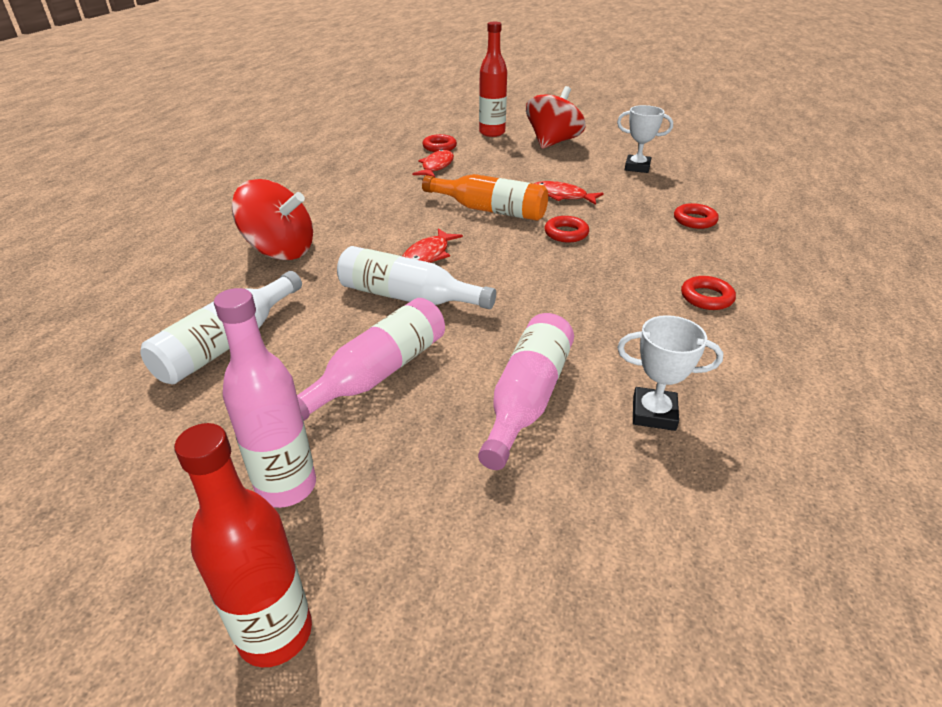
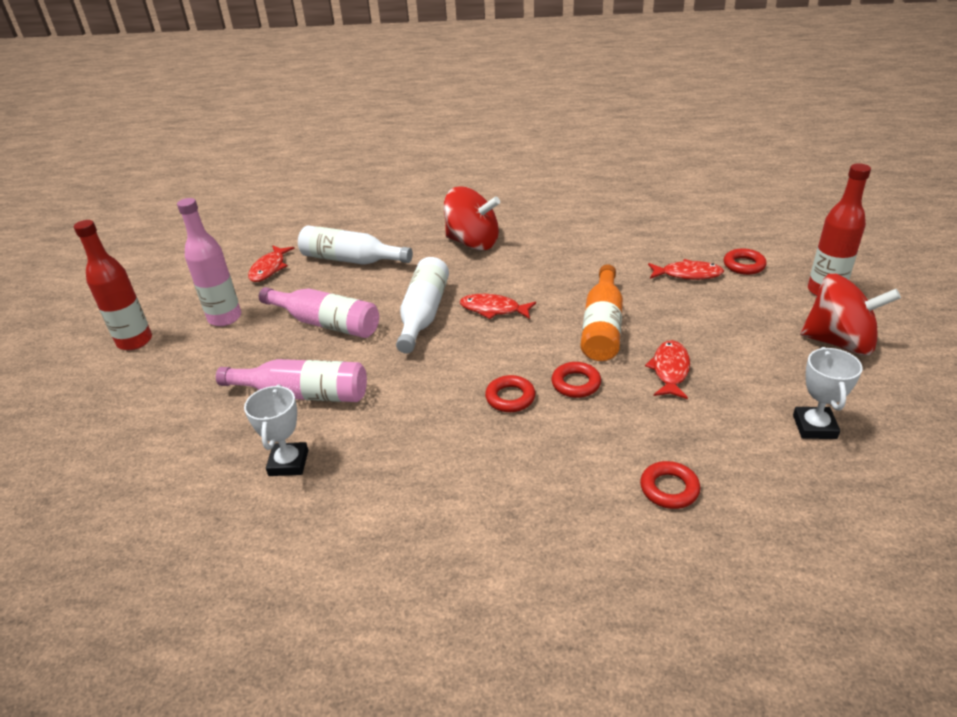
camera: 80 degrees right, 0 degrees up
red spinning top [232,179,313,260] -> red spinning top turned 75 degrees counterclockwise [444,186,500,250]
red ring [681,276,736,310] -> red ring moved to [485,375,535,412]
none -> red fish [248,245,295,282]

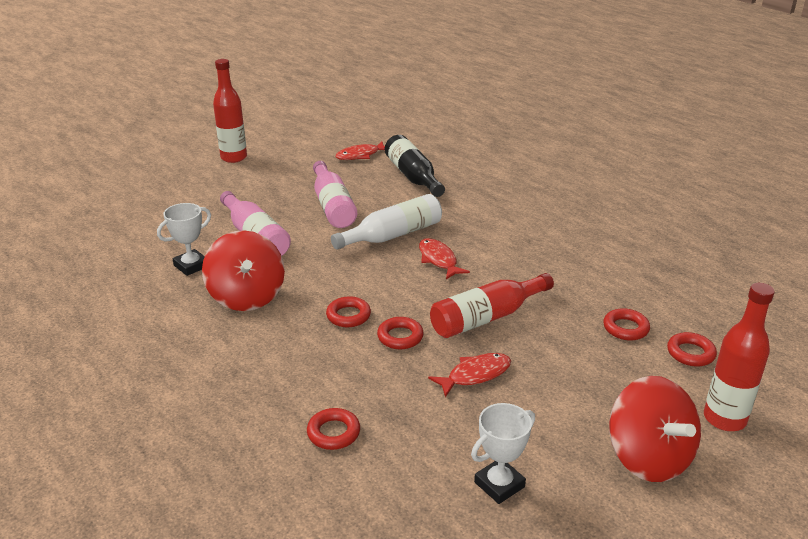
camera: 45 degrees right, 5 degrees down
pink bottle [177,198,241,326] -> none
white bottle [298,226,413,265] -> black bottle [385,135,445,197]
red spinning top [444,186,500,250] -> red spinning top moved to [202,230,285,311]
orange bottle [581,264,623,361] -> red bottle [430,273,554,338]
red fish [648,259,724,280] -> red ring [603,308,650,340]

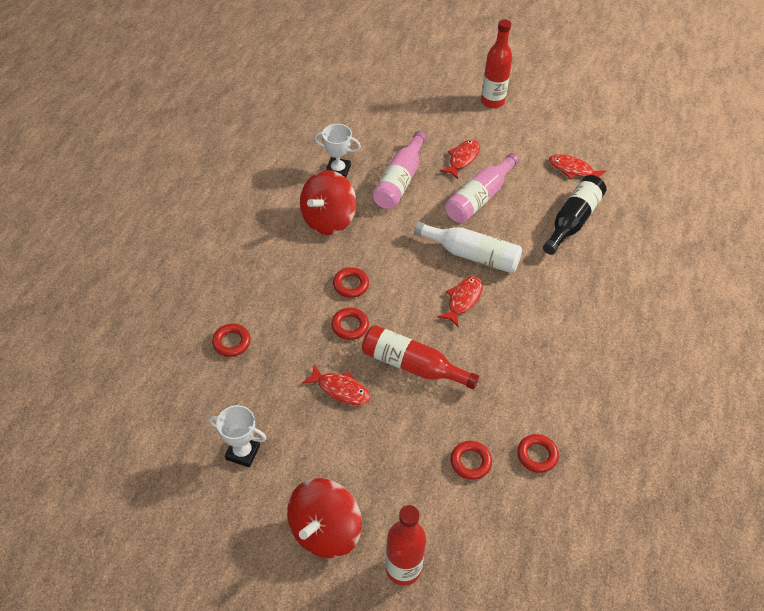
camera: 55 degrees right, 20 degrees up
red ring [667,332,717,366] -> red ring moved to [517,434,559,473]
none -> red fish [440,139,480,179]

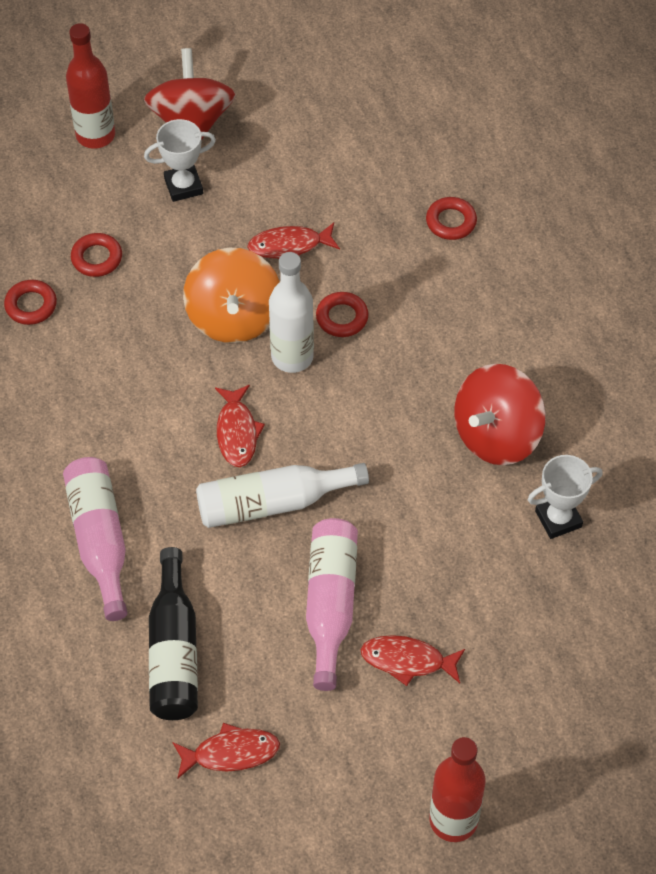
camera: 145 degrees right, 5 degrees up
white trophy [209,405,266,467] -> white trophy moved to [144,119,216,202]
red spinning top [300,170,356,235] -> red spinning top turned 135 degrees counterclockwise [454,364,546,465]
red ring [333,267,369,298] -> none
red bottle [362,325,479,390] -> orange spinning top [183,248,280,343]
pink bottle [372,131,426,209] -> pink bottle moved to [63,457,128,621]
red fish [440,139,480,179] -> red fish turned 105 degrees clockwise [361,635,465,686]
none -> white bottle [269,252,314,373]

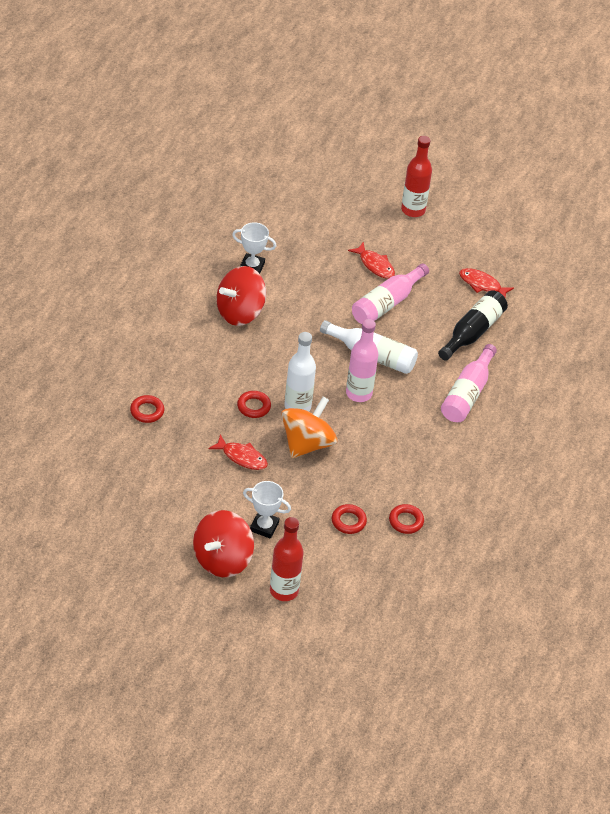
camera: 145 degrees left, 10 degrees down
red fish [215,385,265,467] -> pink bottle [346,319,378,402]
red spinning top [454,364,546,465] -> red spinning top turned 150 degrees clockwise [217,266,266,326]

